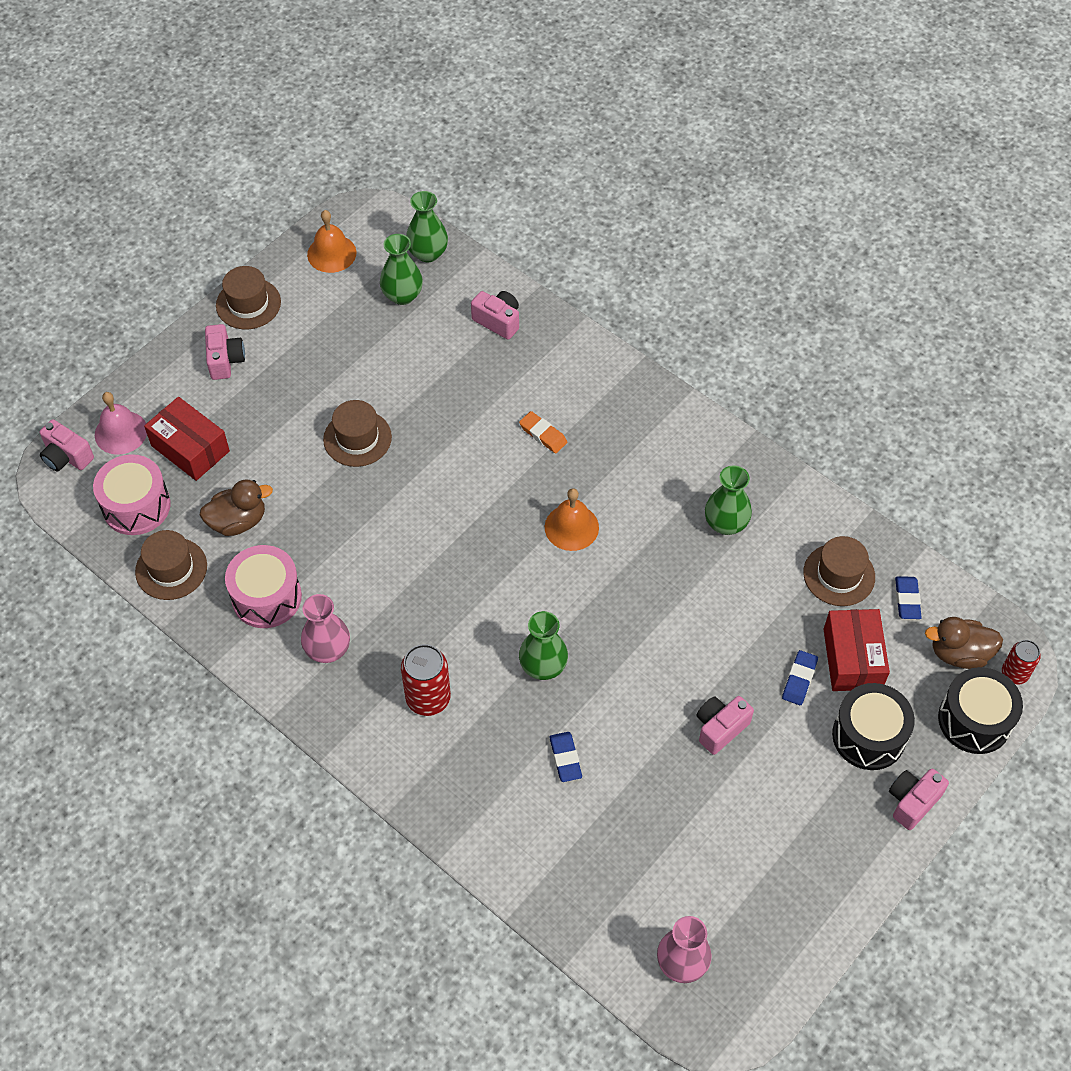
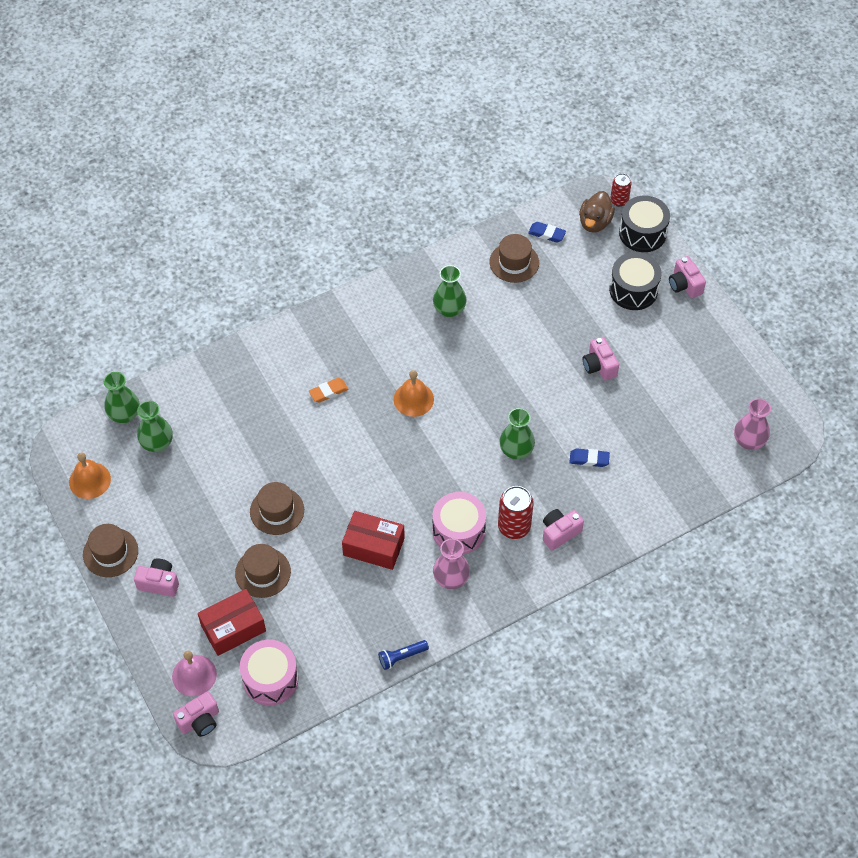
camera: 70 degrees left, 0 degrees up
brown hat [135,530,207,600] -> brown hat moved to [235,544,291,598]
brown duck [200,479,273,536] -> none
pink drum [225,545,302,628] -> pink drum moved to [432,492,486,555]
pink camera [471,291,519,340] -> pink camera moved to [543,509,584,551]
blue eraser [782,650,818,705] -> none
red box [824,609,890,691] -> red box moved to [342,511,405,570]
none -> blue flashlight [378,640,429,670]

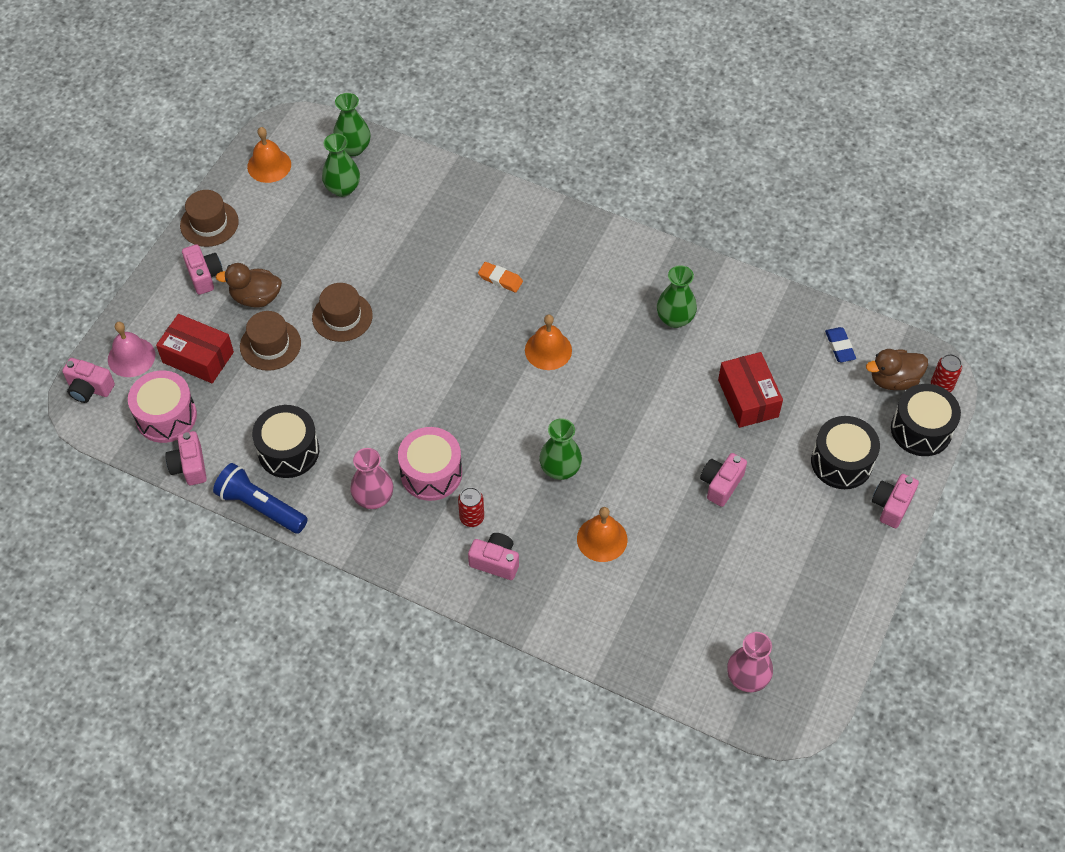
camera: 55 degrees right, 0 degrees up
red box [342,511,405,570] -> red box moved to [718,352,783,428]
blue flashlight [378,640,429,670] -> blue flashlight [213,463,308,534], size x1.70
brown hat [489,234,539,283] -> none
red can [498,486,534,539] -> red can [458,487,484,527], size x0.63
blue eraser [569,448,610,467] -> orange bell [577,507,628,562]
none -> pink camera [165,431,207,485]
none -> brown duck [216,263,282,308]
none -> black drum [252,405,319,478]

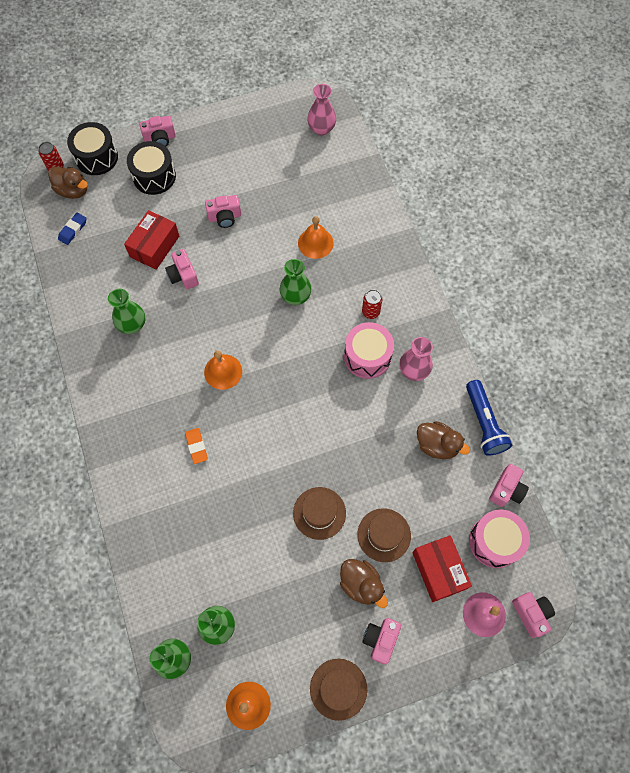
camera: 135 degrees left, 10 degrees up
black drum [252,405,319,478] -> brown duck [417,421,470,459]
pink camera [468,533,519,580] -> pink camera moved to [165,249,199,289]

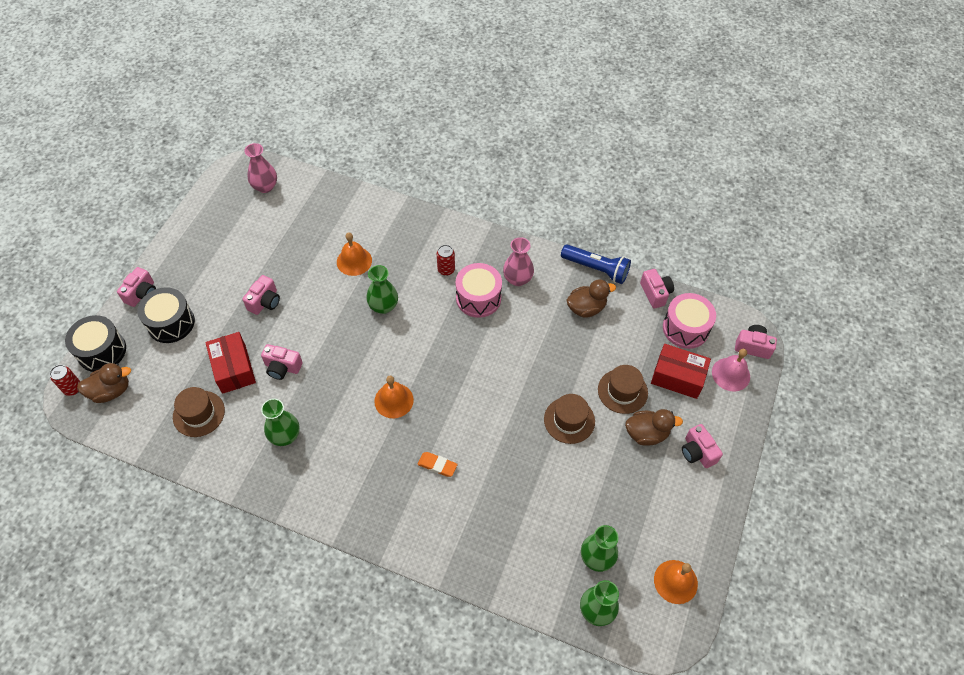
camera: 50 degrees left, 10 degrees down
blue eraser [58,213,86,245] -> none
brown hat [310,659,367,721] -> brown hat moved to [173,387,225,437]

